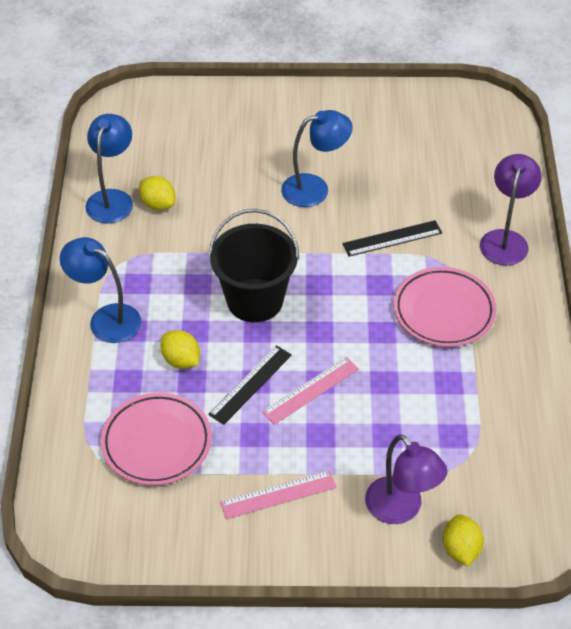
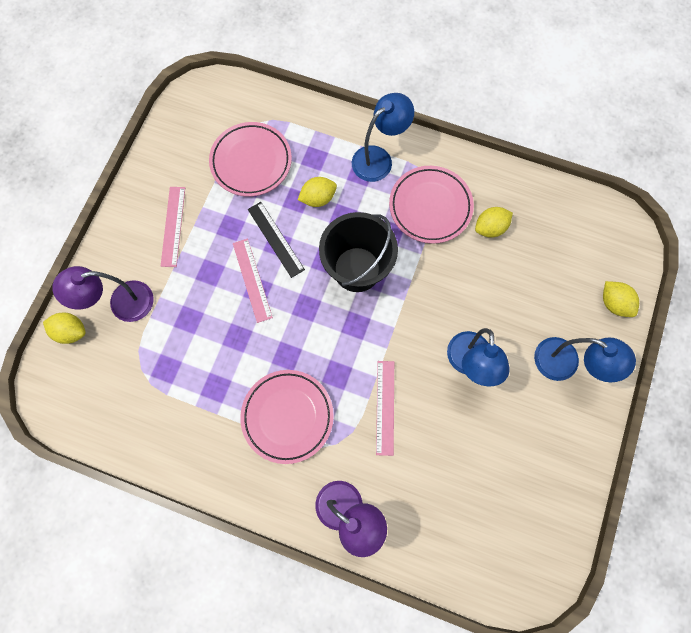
camera: 110 degrees right, 25 degrees up
blue lamp [85,114,133,224] -> blue lamp moved to [534,337,636,382]
black ruler [342,220,442,257] -> pink ruler [376,361,394,456]
none -> pink plate [389,166,474,244]
none -> yellow lemon [603,281,639,317]

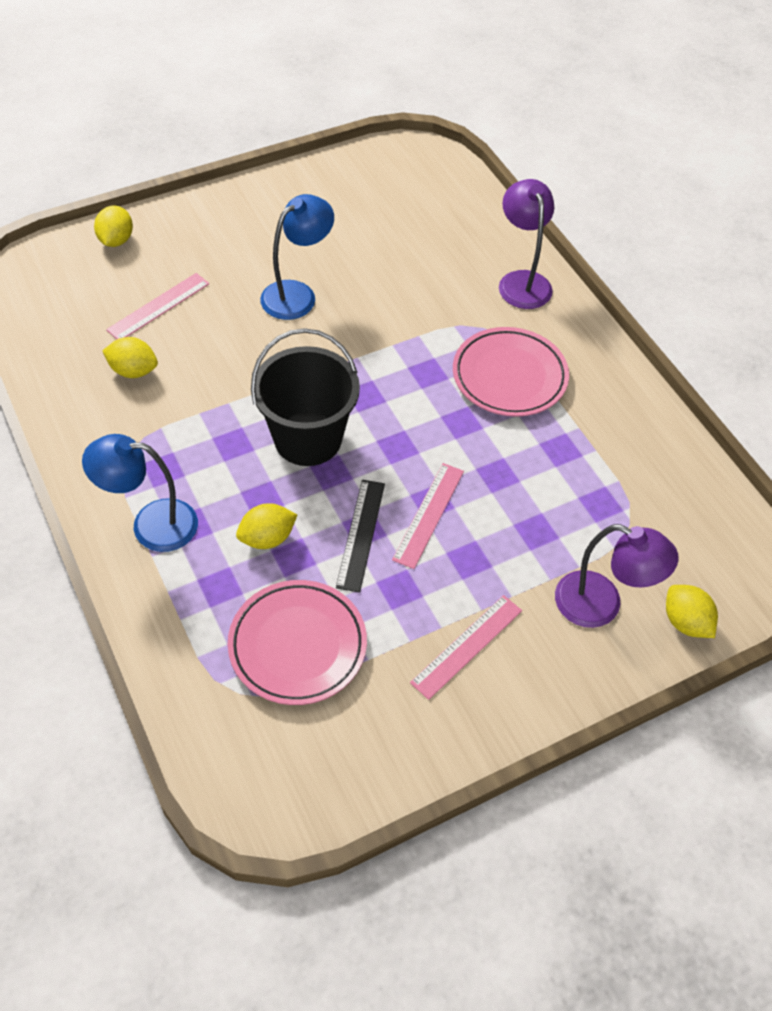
camera: 140 degrees left, 20 degrees down
yellow lemon [298,177,337,207] -> yellow lemon turned 45 degrees counterclockwise [236,503,297,549]
pink ruler [376,361,394,456] -> pink ruler moved to [106,273,209,339]
pink plate [389,166,474,244] -> none
blue lamp [534,337,636,382] -> none

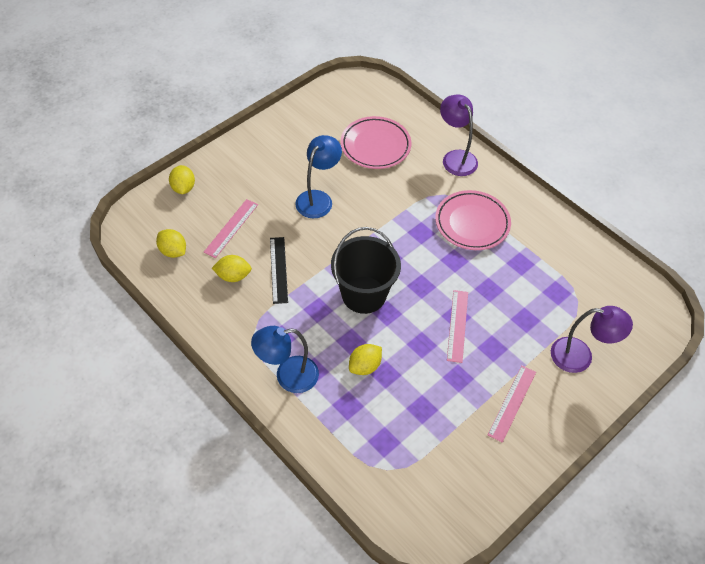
camera: 15 degrees left, 0 degrees up
pink plate [228,580,367,705] -> pink plate moved to [341,116,411,169]
black ruler [336,480,385,593] -> black ruler moved to [270,237,288,304]
yellow lemon [666,585,718,638] -> yellow lemon moved to [156,229,186,258]

